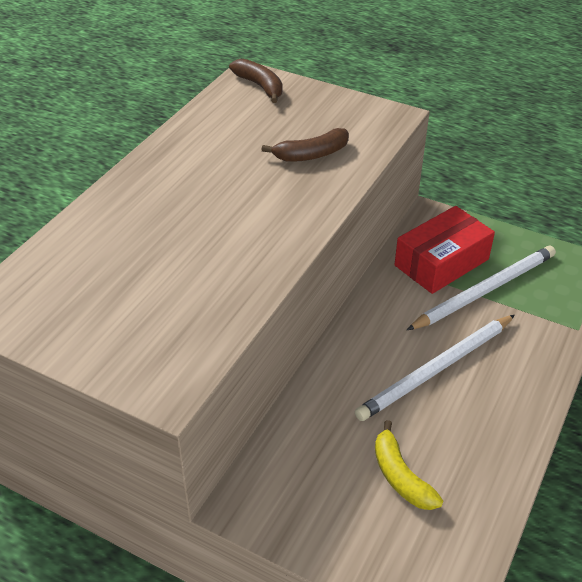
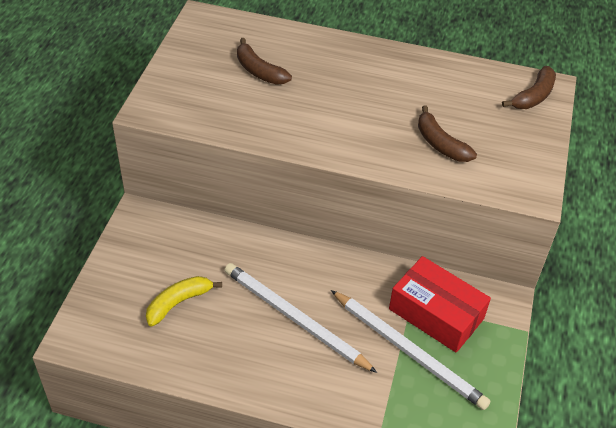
camera: 75 degrees right, 5 degrees up
none -> brown banana [237,38,292,85]

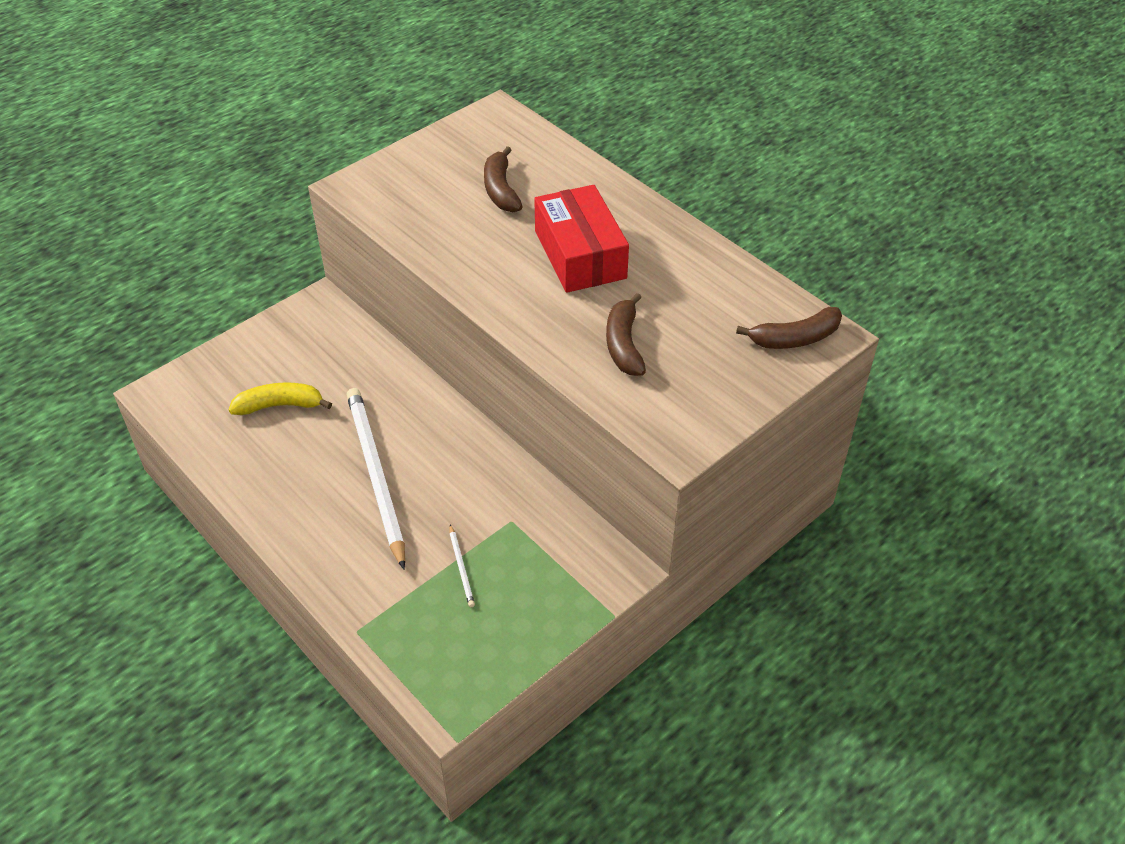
camera: 35 degrees right, 0 degrees up
white pencil [331,290,490,410] -> white pencil [450,525,475,607], size x0.41
red box [389,256,491,353] -> red box moved to [534,185,629,293]

